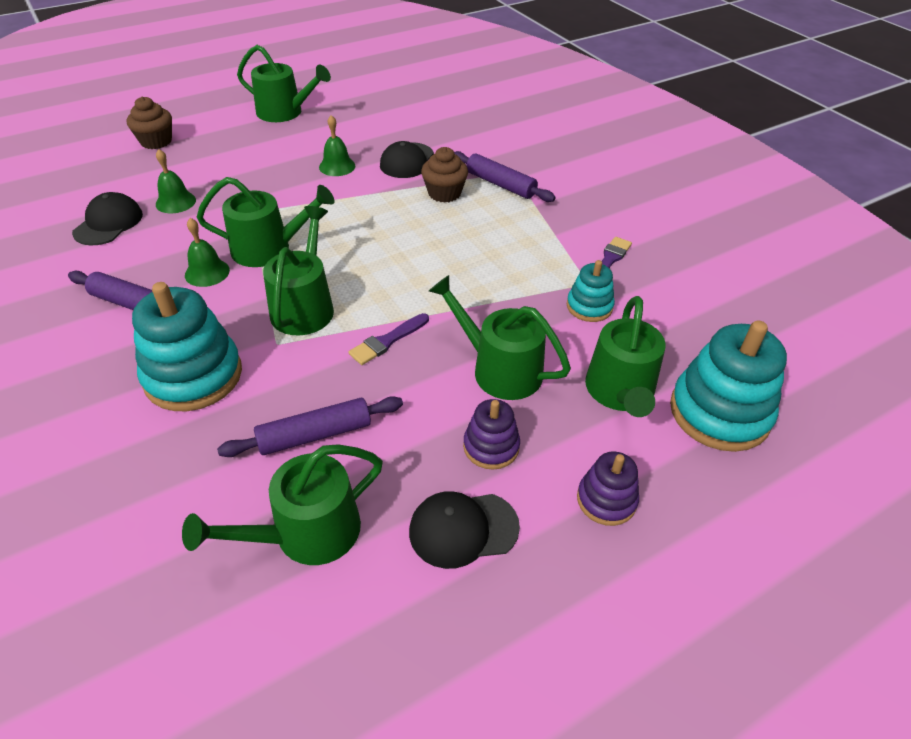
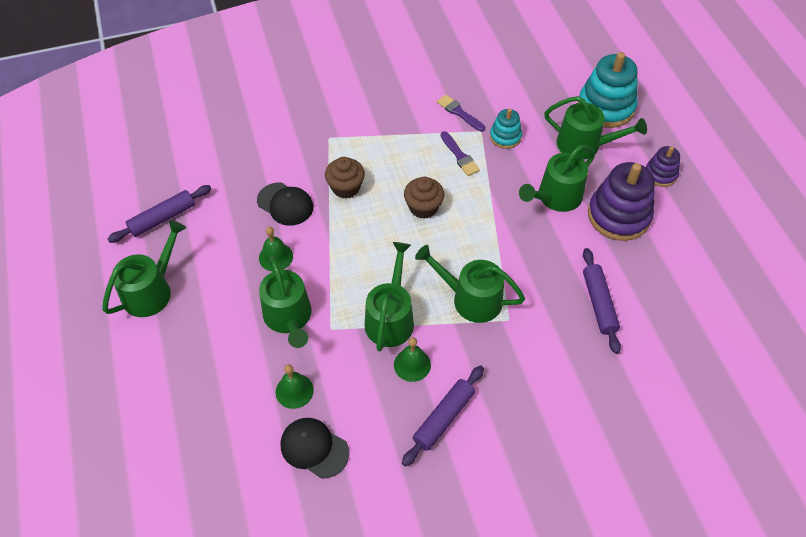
camera: 75 degrees left, 10 degrees up
brown cupcake [127,97,172,149] -> brown cupcake moved to [404,177,444,219]
turquoise stacking toy [132,282,242,411] -> none
green watering can [182,444,383,565] -> green watering can moved to [259,256,312,348]
purple brush [348,313,429,365] -> purple brush moved to [441,131,480,176]
black cap [409,491,520,569] -> none
purple rolling pin [454,151,556,202] -> purple rolling pin moved to [108,185,211,243]
purple stacking toy [463,399,520,470] -> purple stacking toy [588,162,655,241], size x1.85

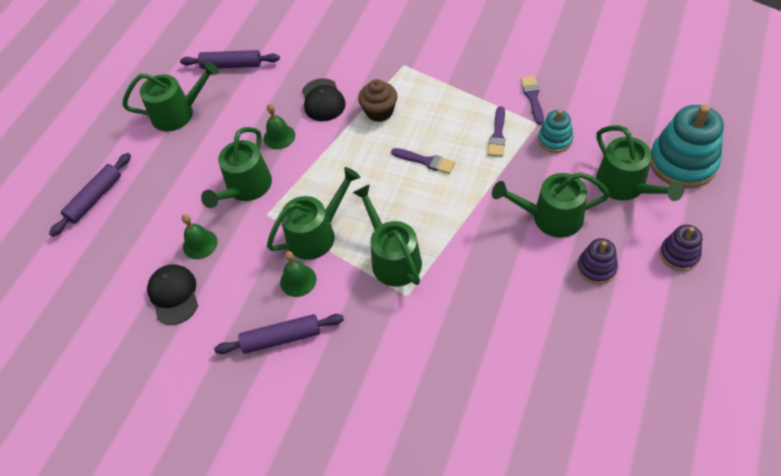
camera: 45 degrees right, 0 degrees up
brown cupcake [404,177,444,219] -> purple brush [391,148,455,174]
purple rolling pin [583,248,621,354] -> purple rolling pin moved to [49,153,131,237]
purple stacking toy [588,162,655,241] -> purple stacking toy [577,238,618,285], size x0.54

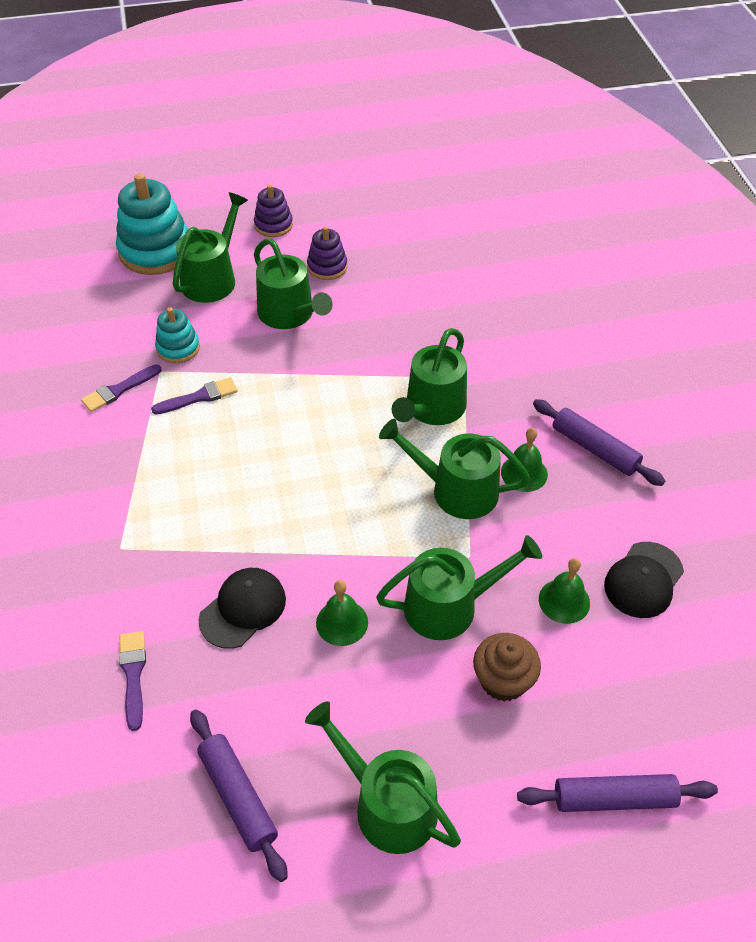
camera: 130 degrees left, 5 degrees down
brown cupcake [358,79,397,122] -> brown cupcake moved to [473,633,541,701]
purple brush [391,148,455,174] -> purple brush moved to [119,631,146,731]

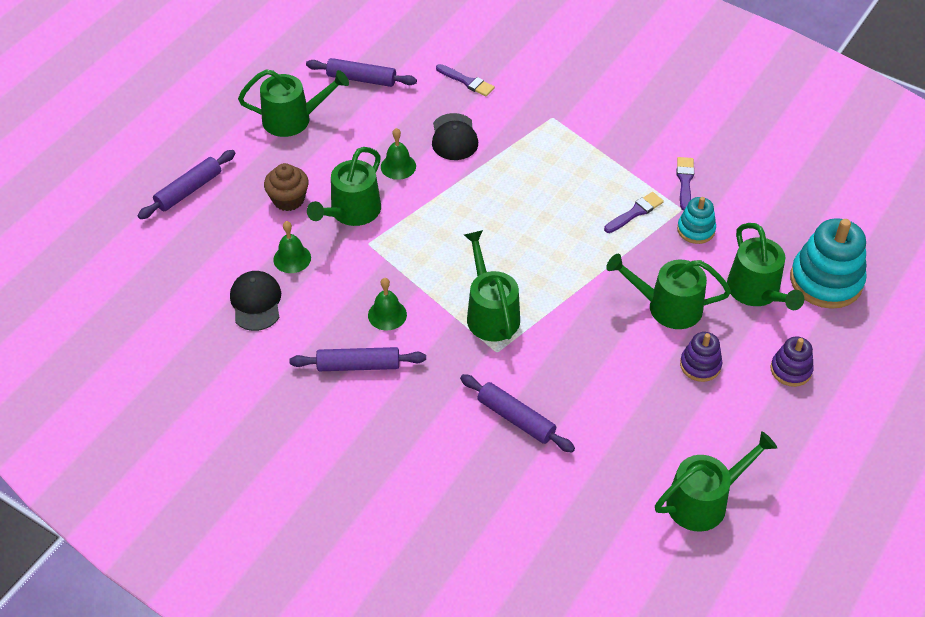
camera: 135 degrees right, 0 degrees up
purple brush [151,377,238,414] -> purple brush turned 150 degrees counterclockwise [604,192,664,233]
green watering can [379,419,530,519] -> green watering can moved to [655,431,777,532]
none -> purple rolling pin [460,374,575,453]

